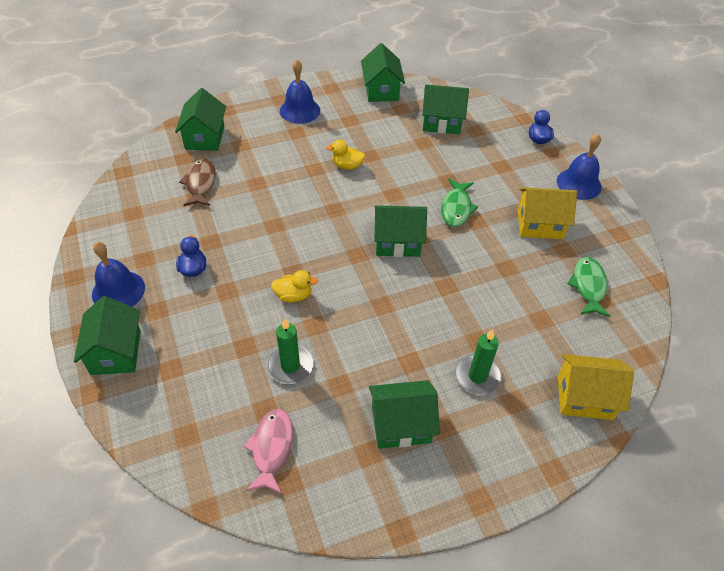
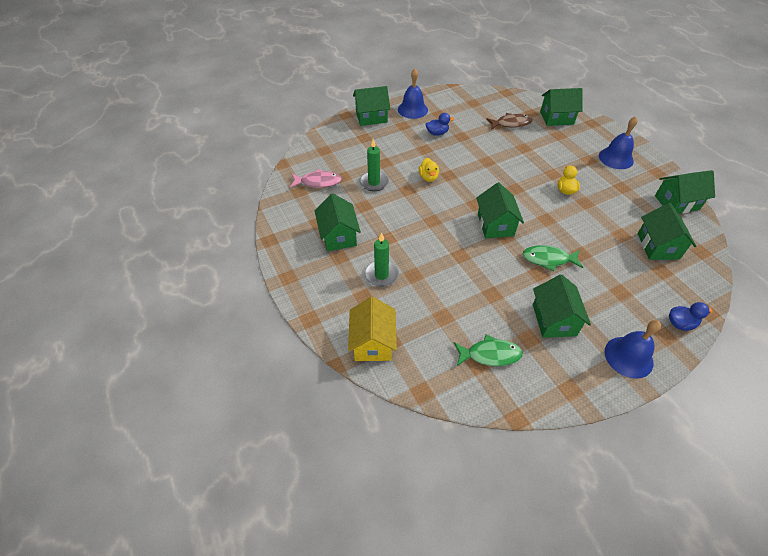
camera: 85 degrees right, 0 degrees up
yellow house [517,188,577,239] -> green house [533,275,591,338]

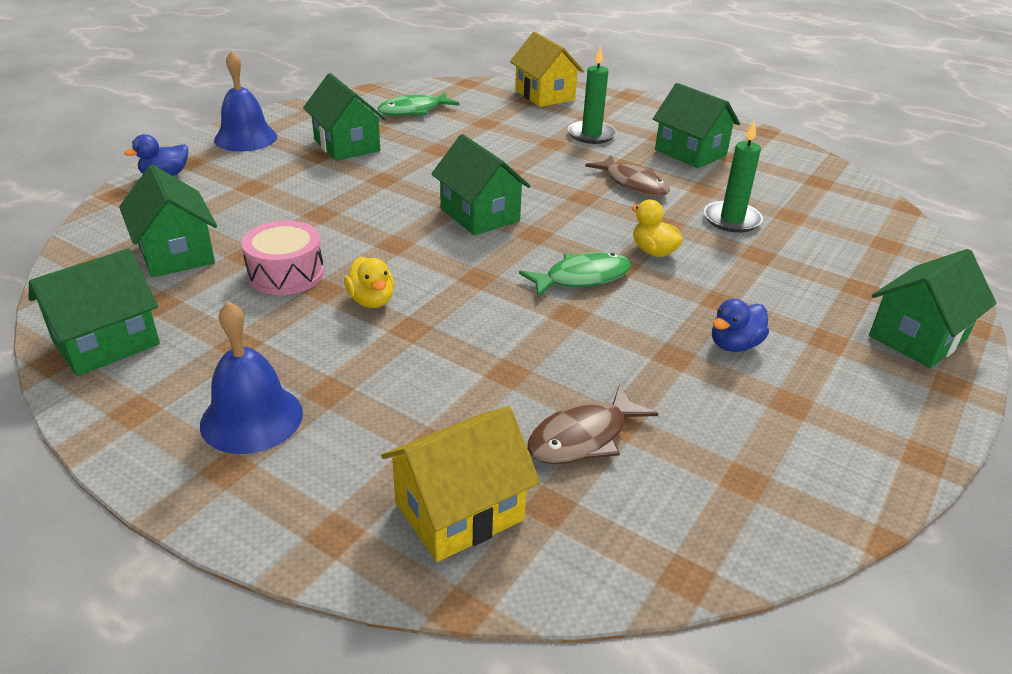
camera: 150 degrees right, 15 degrees down
pink fish [290,169,342,188] -> none
blue bell [398,69,428,119] -> none
green fish [523,245,583,272] -> green fish moved to [519,252,631,297]
green house [540,88,583,126] -> yellow house [381,406,540,562]
none -> pink drum [241,221,324,295]
none -> brown fish [585,155,670,196]

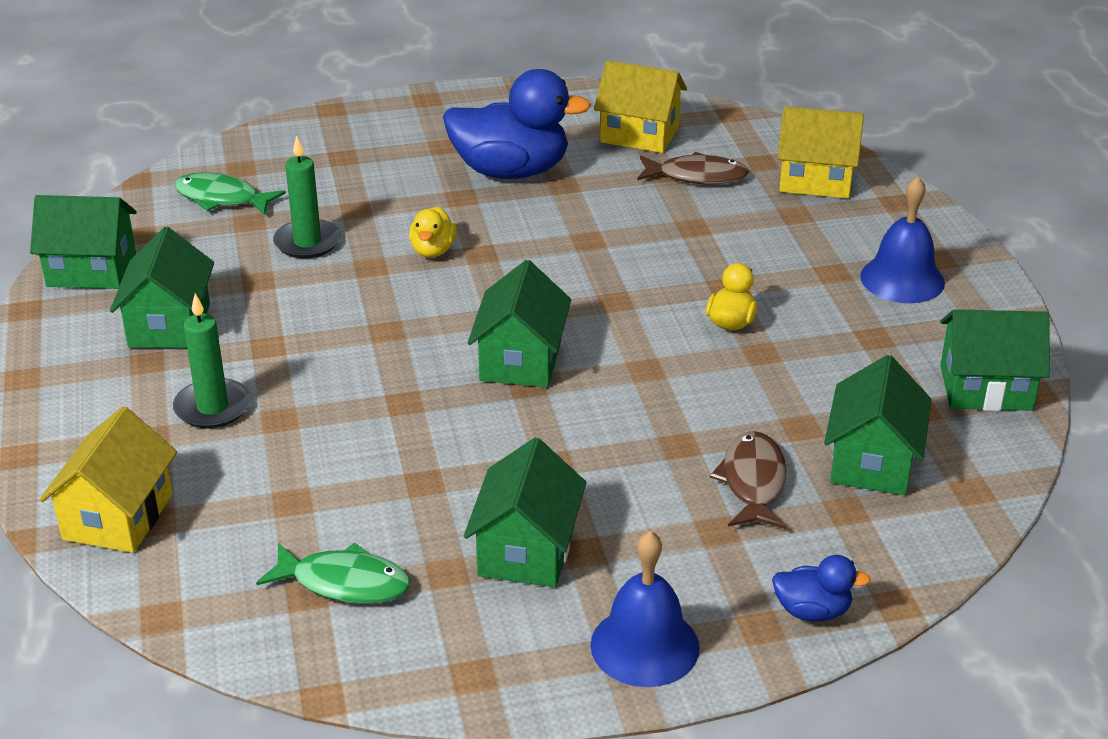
camera: 135 degrees left, 0 degrees up
pink drum [241,221,324,295] -> none
green fish [519,252,631,297] -> green fish moved to [174,172,286,215]
brown fish [585,155,670,196] -> brown fish moved to [710,431,787,529]
blue duck [712,299,769,352] -> blue duck [443,69,592,179], size x2.15
green house [869,249,996,368] -> green house moved to [30,195,137,289]
none -> yellow house [594,60,687,153]

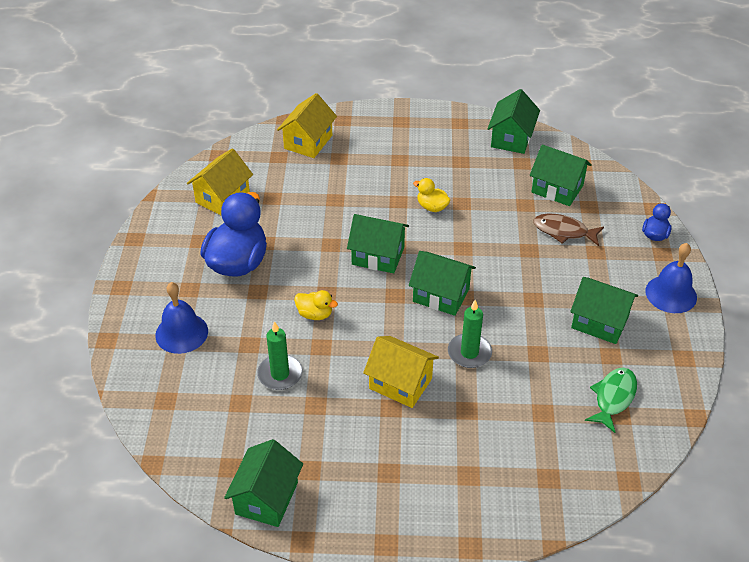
camera: 75 degrees left, 10 degrees up
yellow house [39,406,177,553] -> yellow house moved to [363,336,439,408]
green house [110,227,214,348] -> green house moved to [347,214,409,273]
green candle [173,293,251,428] -> green candle moved to [448,300,492,368]
green fish [174,172,286,215] -> none
brown fish [638,152,749,184] -> none
blue bell [860,176,945,303] -> blue bell moved to [155,282,208,354]

